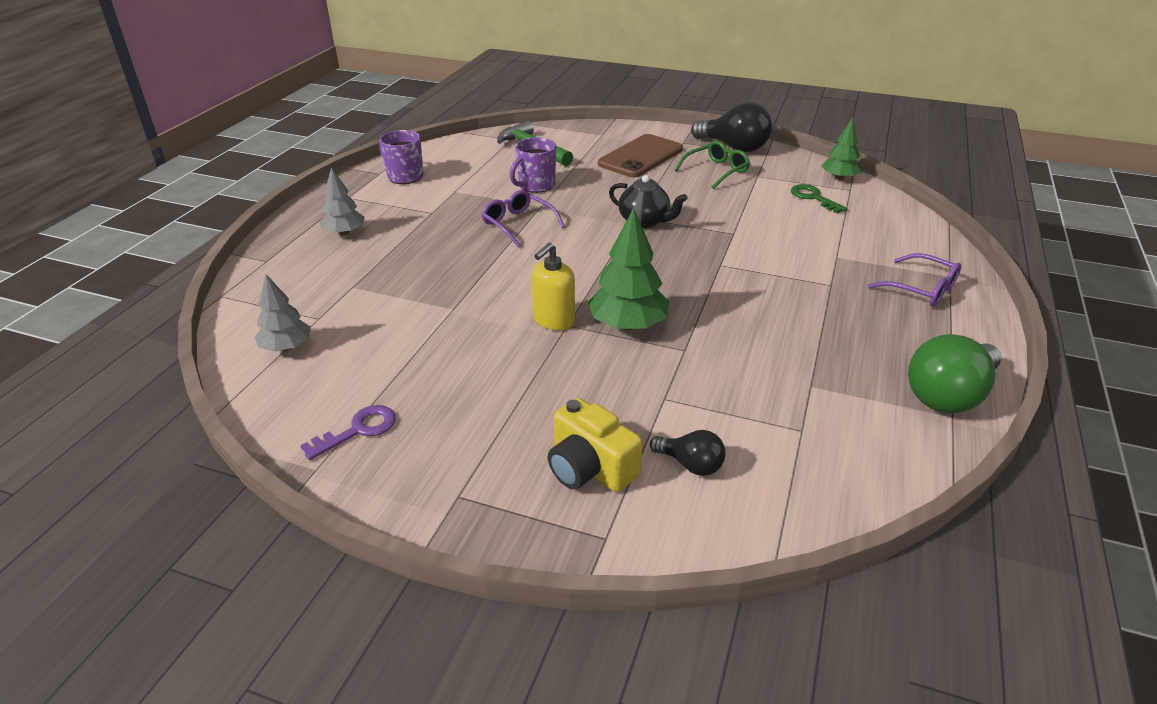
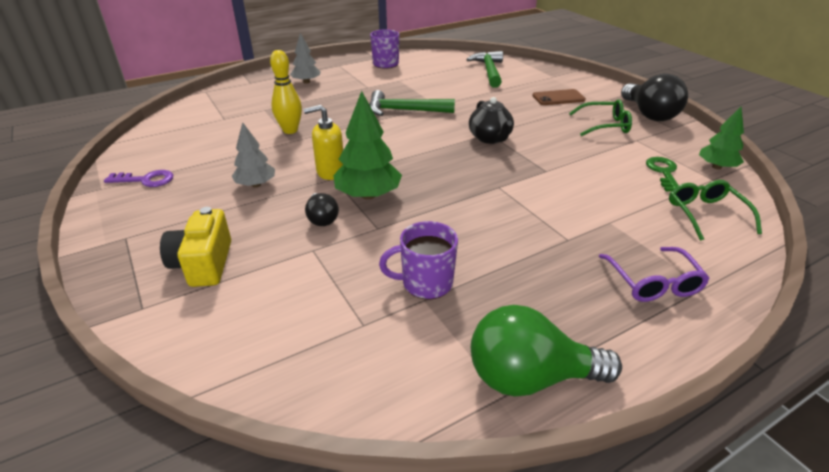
camera: 40 degrees right, 0 degrees up
grey tree [254,274,311,352] -> grey tree moved to [232,122,275,187]
purple glasses [481,190,565,248] -> green hammer [369,90,455,116]
purple mug [510,137,556,193] -> purple mug moved to [379,221,458,299]
brown phone [598,134,683,177] -> brown phone [532,89,586,105], size x0.62
black light bulb [650,430,725,476] -> black light bulb moved to [305,193,339,226]
none -> yellow bowling pin [270,50,302,134]
none -> green glasses [669,180,762,241]

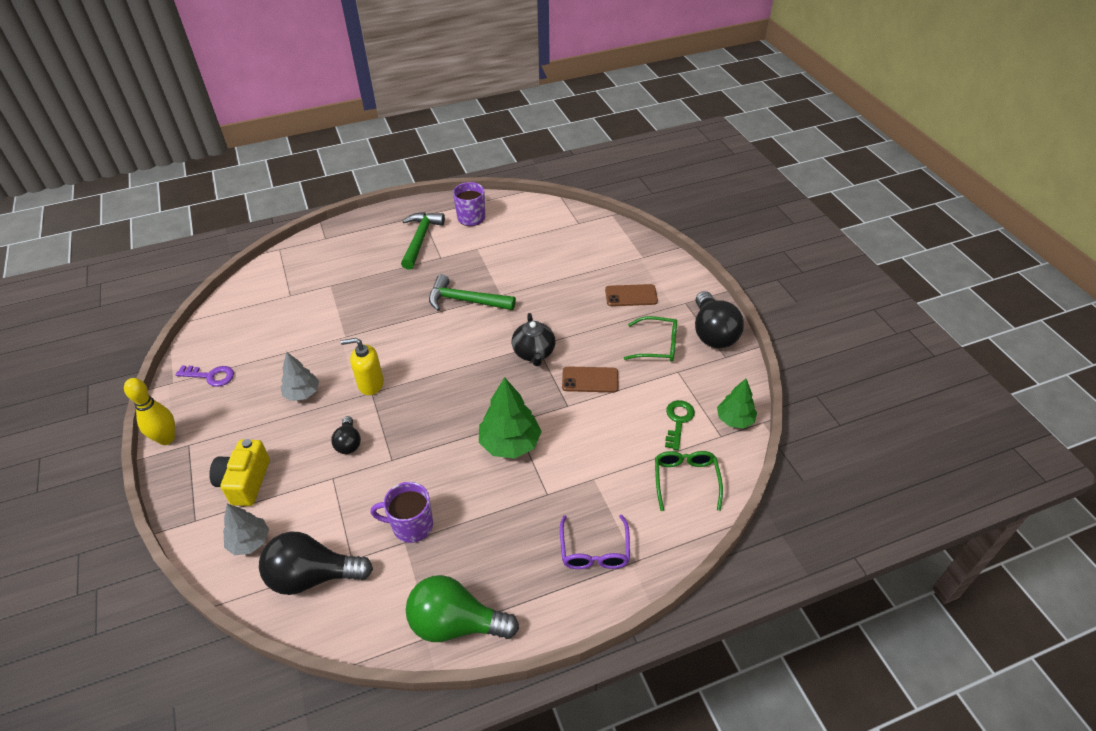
camera: 10 degrees right, 10 degrees up
yellow bowling pin [270,50,302,134] -> yellow bowling pin moved to [124,378,175,445]
grey tree [290,33,320,84] -> grey tree moved to [223,504,269,555]
green tree [333,91,402,200] -> green tree moved to [479,377,542,458]
green hammer [466,51,503,88] -> green hammer moved to [401,212,445,270]
none -> black light bulb [259,532,373,595]
none -> brown phone [562,366,619,393]

